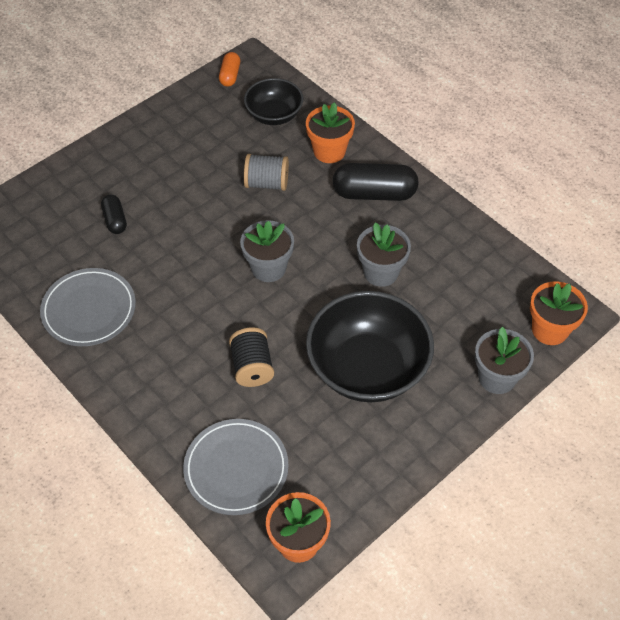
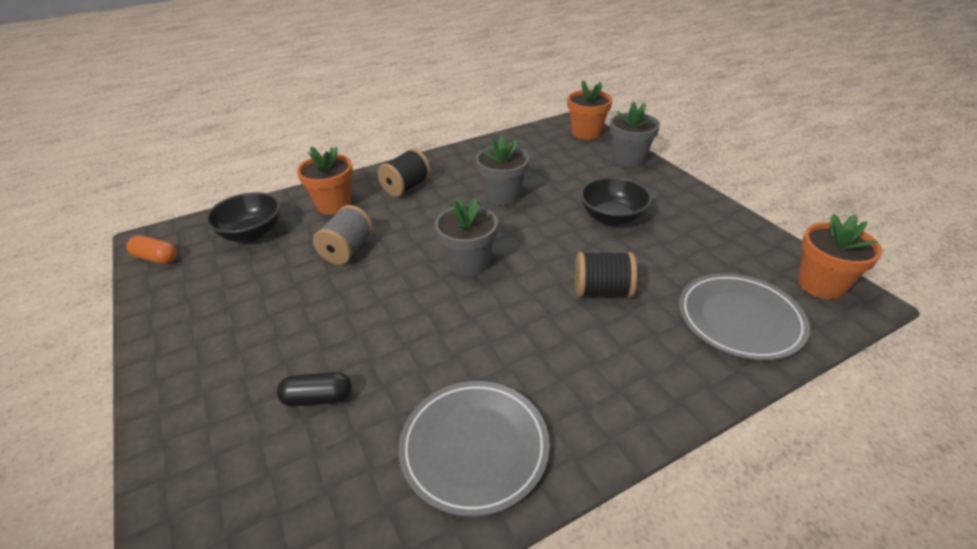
camera: 75 degrees left, 15 degrees down
black bowl [306,291,434,402] -> black bowl [580,177,652,226], size x0.57
black capsule [333,163,419,201] -> black spool [377,149,431,197]

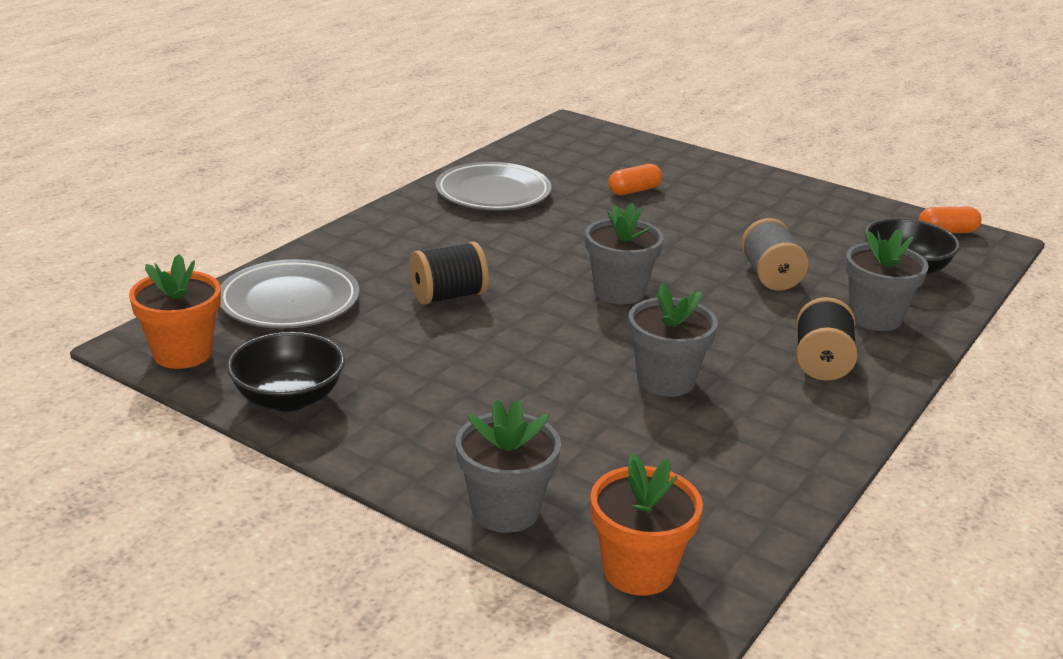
camera: 150 degrees right, 10 degrees down
black capsule [277,372,352,407] -> orange capsule [608,164,662,195]
orange flower pot [297,147,353,215] -> grey flower pot [845,229,929,331]
black bowl [580,177,652,226] -> black bowl moved to [227,332,345,411]

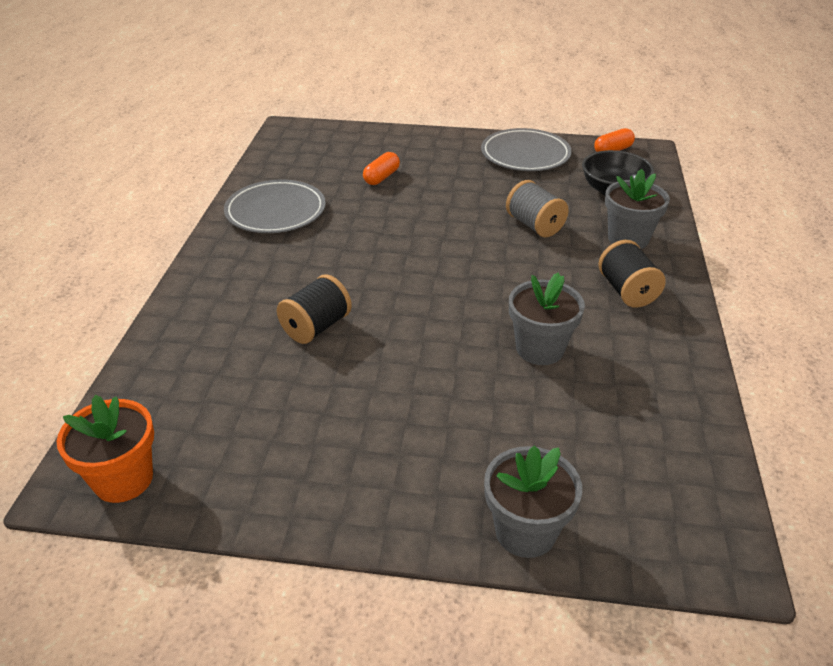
camera: 25 degrees left, 10 degrees up
grey plate [220,259,359,329] -> grey plate moved to [481,128,572,171]
black bowl [227,332,345,411] -> none
grey flower pot [585,203,664,304] -> none
orange flower pot [591,453,703,595] -> none

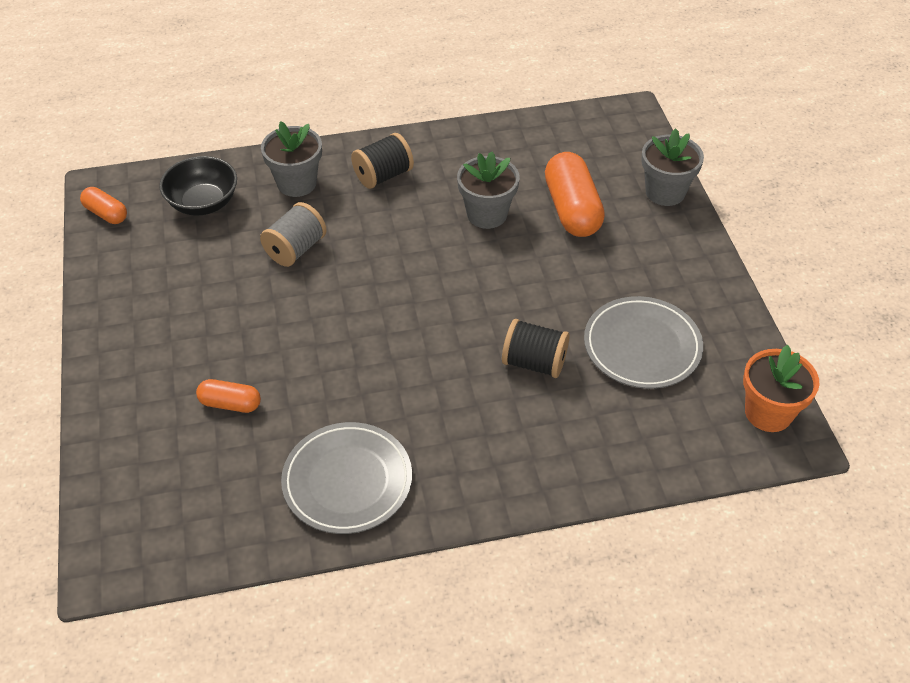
camera: 110 degrees left, 10 degrees up
grey plate [481,128,572,171] -> grey plate moved to [584,296,703,389]
none -> orange capsule [545,152,605,237]

